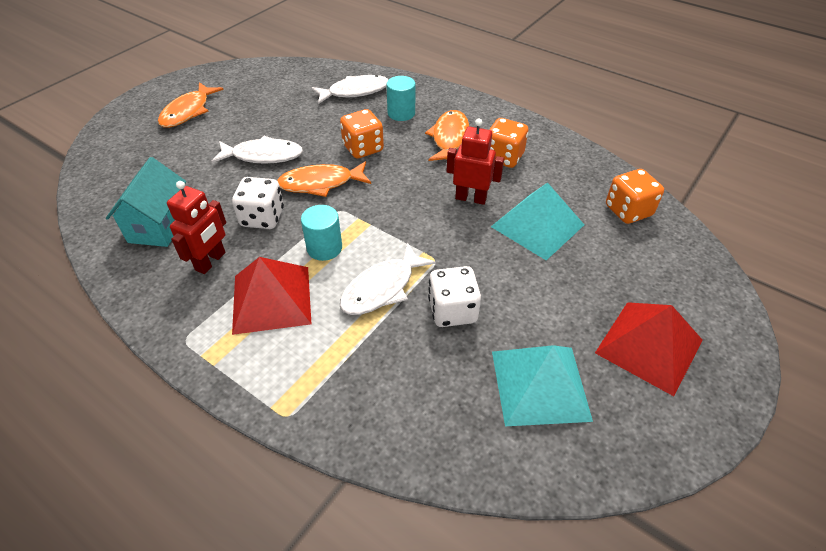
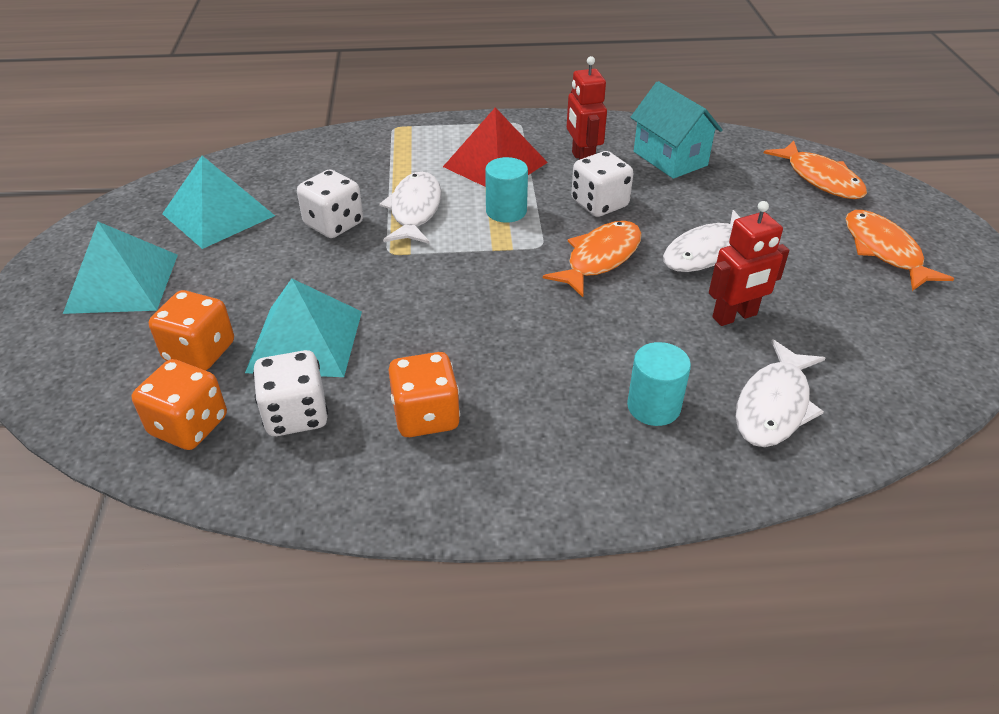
camera: 140 degrees right, 5 degrees down
orange dice [340,109,384,158] -> orange dice moved to [149,290,234,371]
orange fish [425,110,469,161] -> orange fish moved to [764,141,867,199]
red robot [446,119,504,205] -> red robot moved to [709,201,789,326]
red pyramid [595,302,702,396] -> turquoise pyramid [63,222,178,314]
none -> white dice [253,350,328,436]

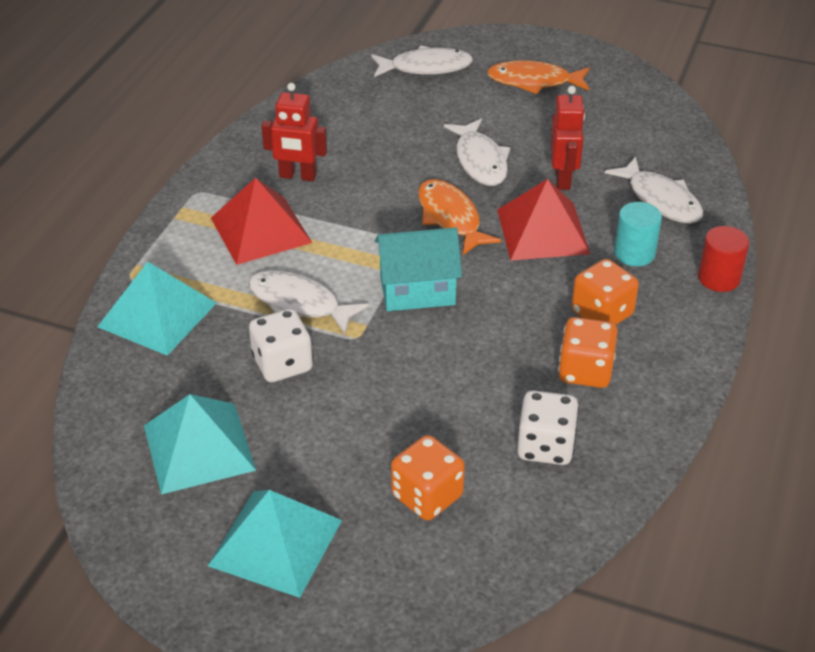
camera: 65 degrees left, 0 degrees up
orange dice [132,359,227,450] -> orange dice moved to [572,259,639,325]
turquoise pyramid [245,279,362,377] -> turquoise pyramid moved to [97,262,217,356]
turquoise cylinder [485,157,528,223] -> none
white dice [571,151,633,217] -> none
turquoise house [630,81,722,179] -> turquoise house moved to [375,227,462,311]
orange fish [764,141,867,199] -> white fish [371,46,473,77]
none -> red pyramid [497,179,590,261]
none -> red cylinder [698,226,749,292]

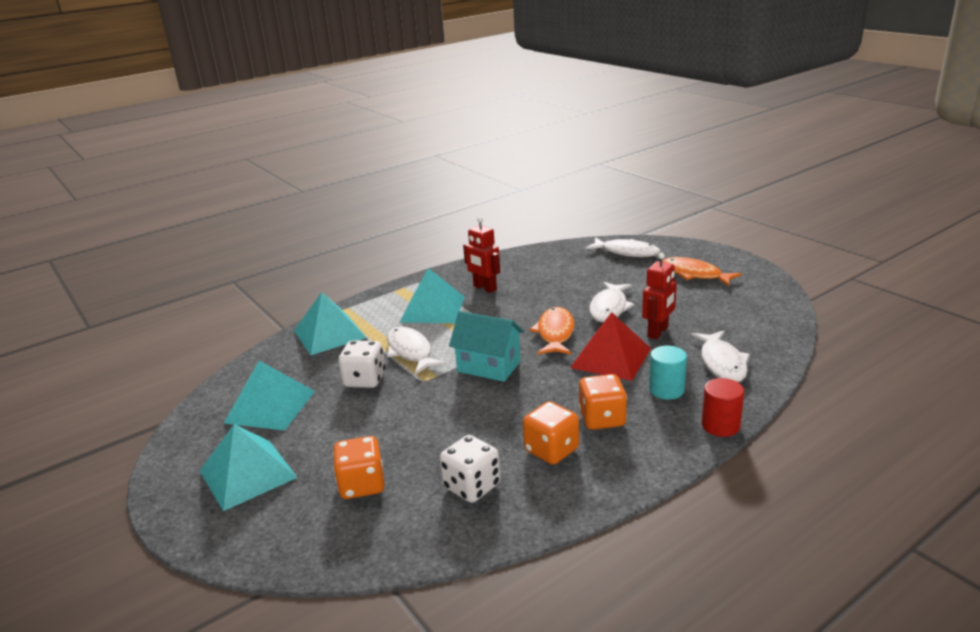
camera: 35 degrees right, 15 degrees down
red pyramid [211,178,312,265] -> turquoise pyramid [400,268,465,323]

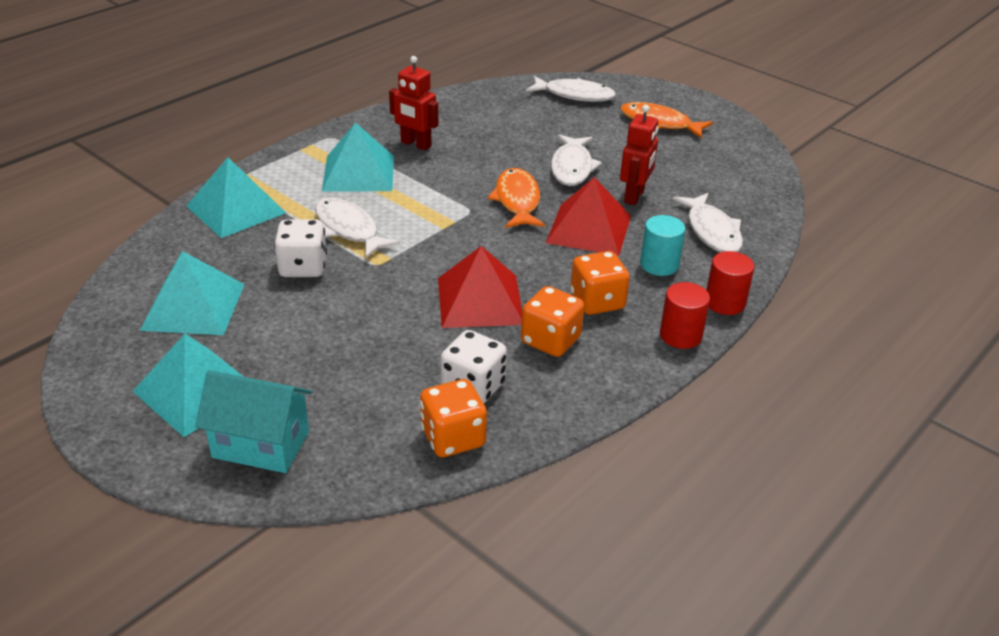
camera: 15 degrees left, 10 degrees up
orange dice [333,436,385,499] -> orange dice moved to [420,379,487,457]
turquoise house [449,311,524,382] -> turquoise house moved to [195,370,312,473]
none -> red pyramid [438,246,522,328]
none -> red cylinder [660,282,710,349]

